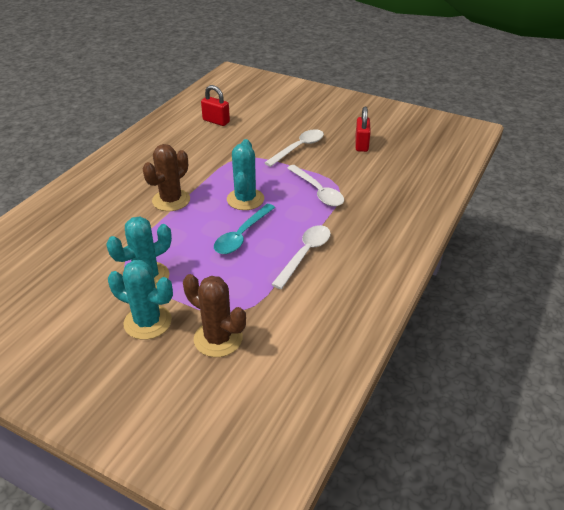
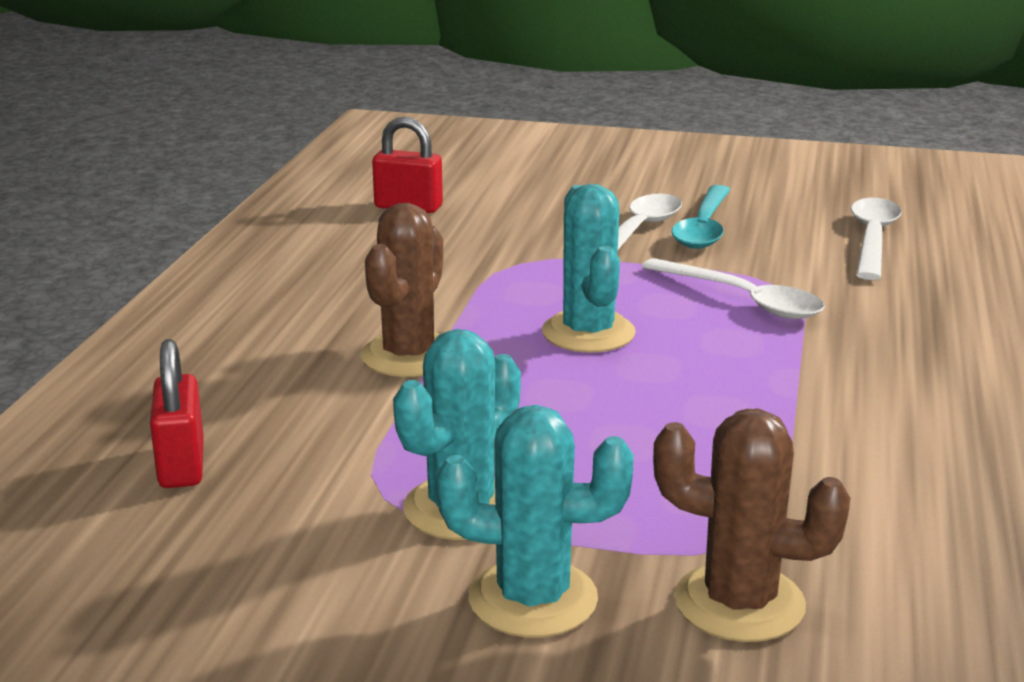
camera: 15 degrees left, 15 degrees down
turquoise spoon [214,204,275,254] -> turquoise spoon moved to [671,185,731,249]
white spoon [271,225,331,289] -> white spoon moved to [851,198,902,280]
red padlock [355,106,371,152] -> red padlock moved to [150,339,204,488]

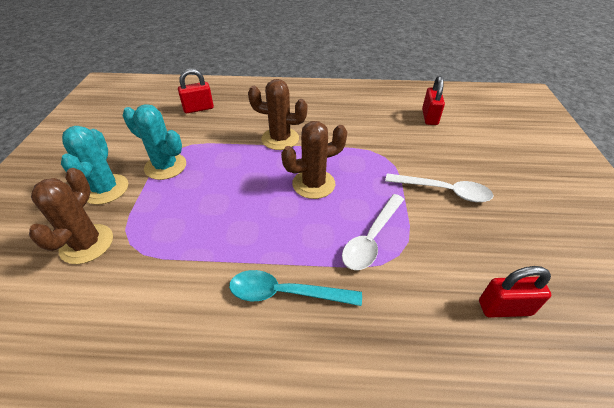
camera: 80 degrees right, 20 degrees up
turquoise cactus [542,184,636,352] -> brown cactus [281,121,347,199]
turquoise spoon [671,185,731,249] -> turquoise spoon moved to [229,270,362,306]
white spoon [851,198,902,280] -> red padlock [479,266,551,318]

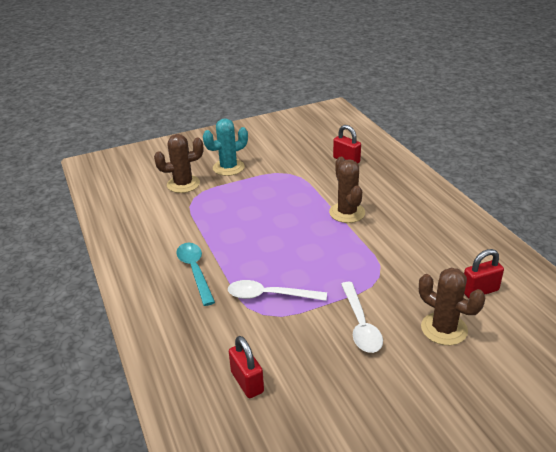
camera: 65 degrees right, 10 degrees down
turquoise cactus [123,104,186,180] -> none
brown cactus [281,121,347,199] -> brown cactus moved to [419,268,485,345]

